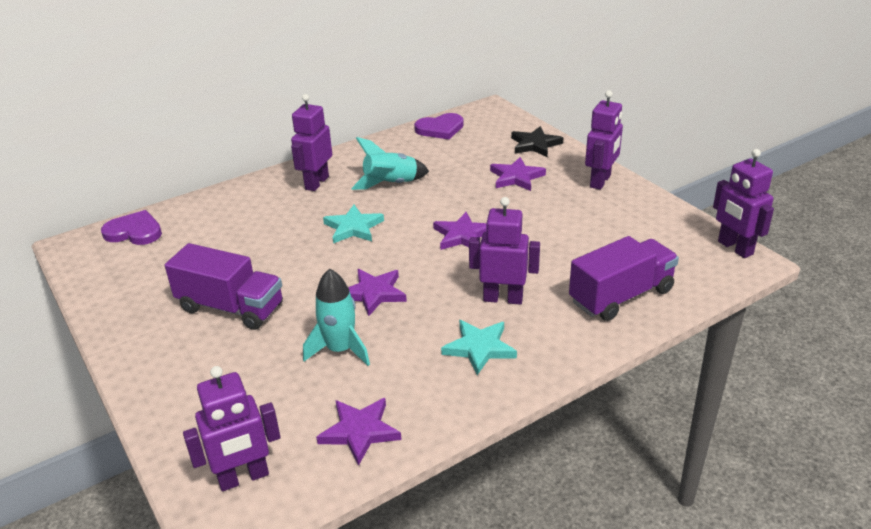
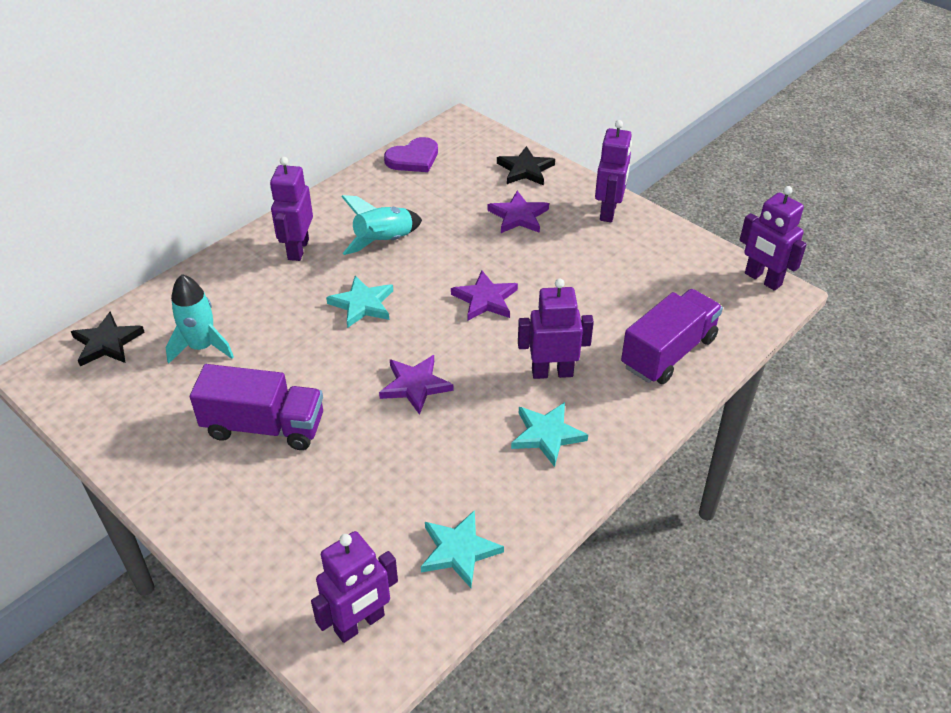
camera: 15 degrees left, 10 degrees up
purple heart [101,210,162,245] -> black star [71,311,145,366]
turquoise rocket [303,269,370,366] -> turquoise rocket moved to [166,274,234,363]
purple star [316,398,401,466] -> turquoise star [421,510,504,588]

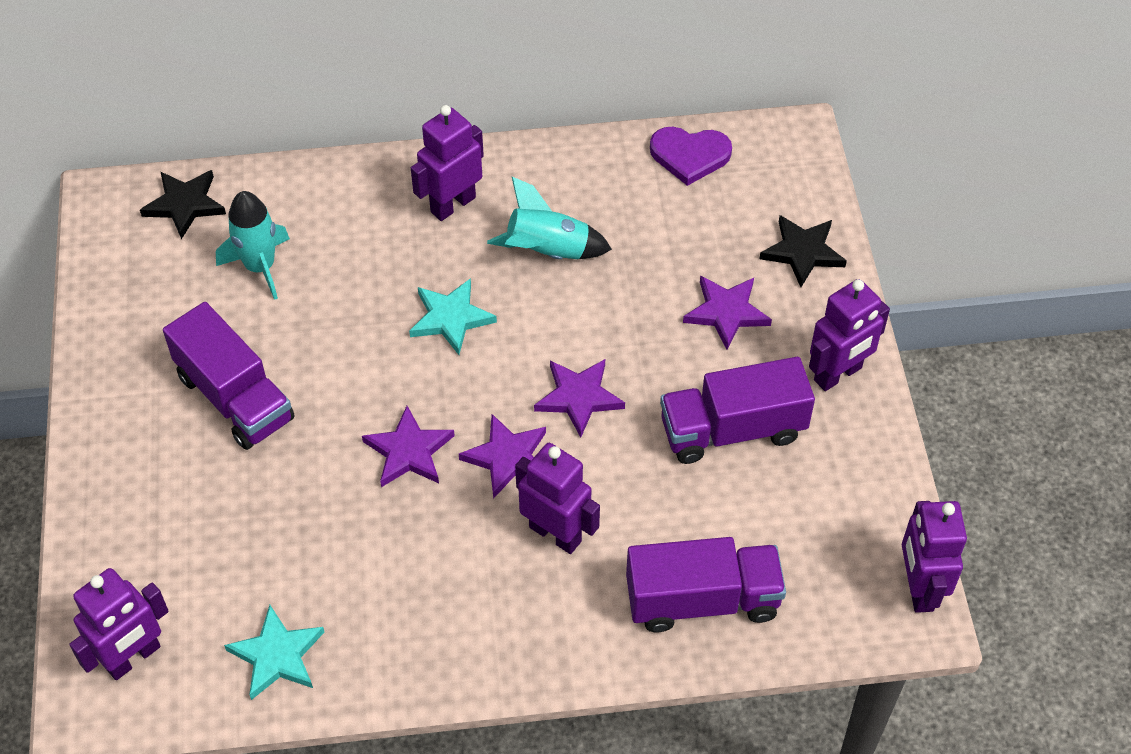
camera: 40 degrees right, 10 degrees up
purple robot [311,531,398,643] -> purple robot turned 45 degrees counterclockwise [69,568,169,680]
turquoise star [511,402,588,467] -> none
none -> purple star [459,414,546,499]
none -> purple truck [660,357,815,464]

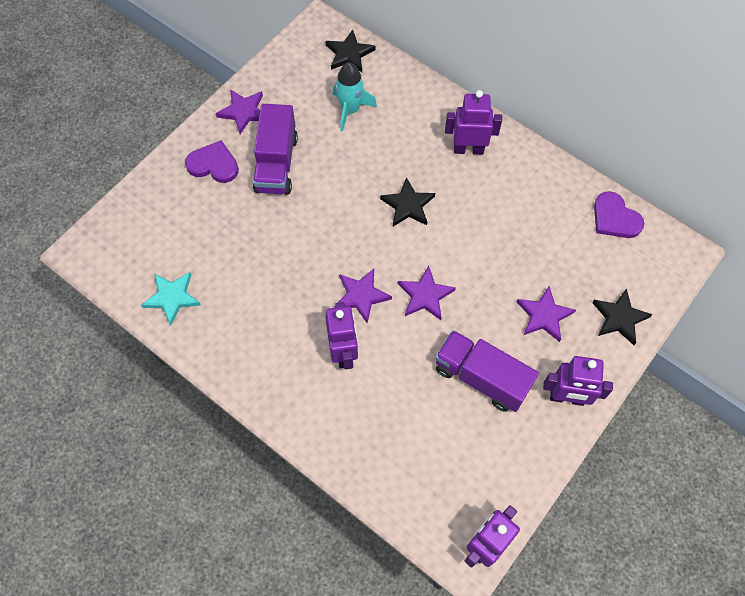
camera: 45 degrees right, 10 degrees up
purple robot [69,568,169,680] -> none
purple star [362,406,455,487] -> purple star moved to [216,89,263,134]
turquoise star [409,278,497,355] -> black star [380,177,435,226]
turquoise rocket [487,177,612,259] -> none
purple truck [626,537,786,632] -> none
none -> purple heart [185,140,239,183]

